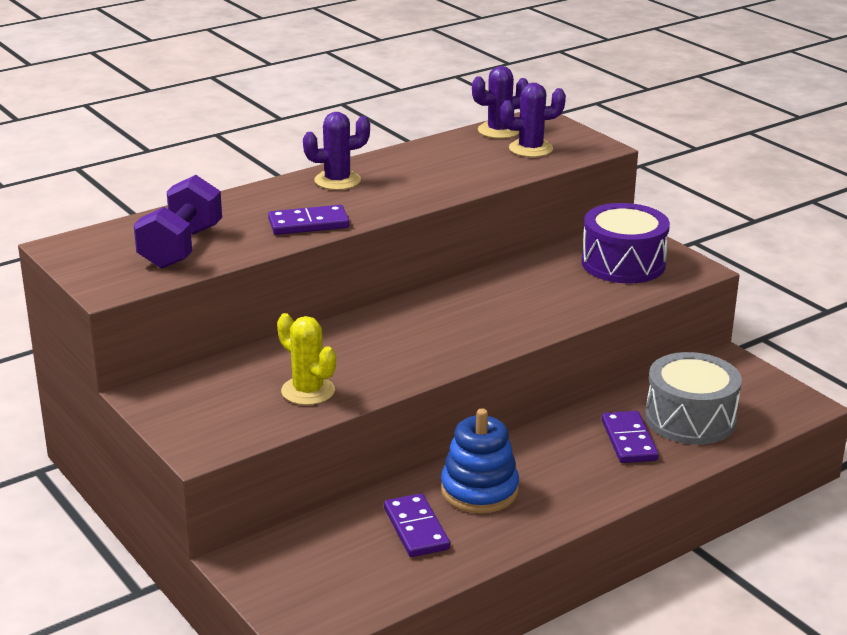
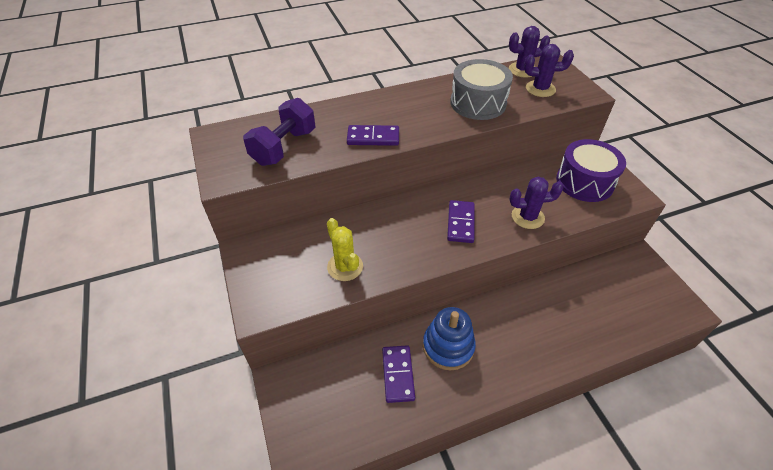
camera: 15 degrees right, 20 degrees up
purple cactus [303,112,370,190] -> purple cactus moved to [509,177,564,229]
purple domino [602,411,659,463] -> purple domino moved to [447,200,475,243]
grey drum [645,352,742,445] -> grey drum moved to [450,59,513,120]

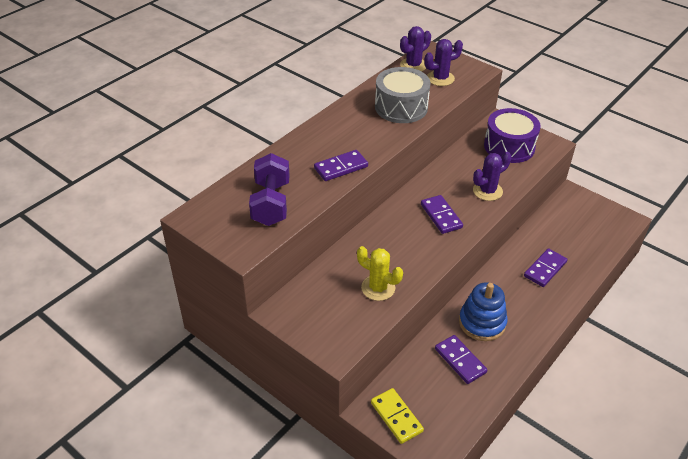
camera: 30 degrees left, 5 degrees down
none -> yellow domino [371,388,424,444]
none -> purple domino [524,248,567,287]

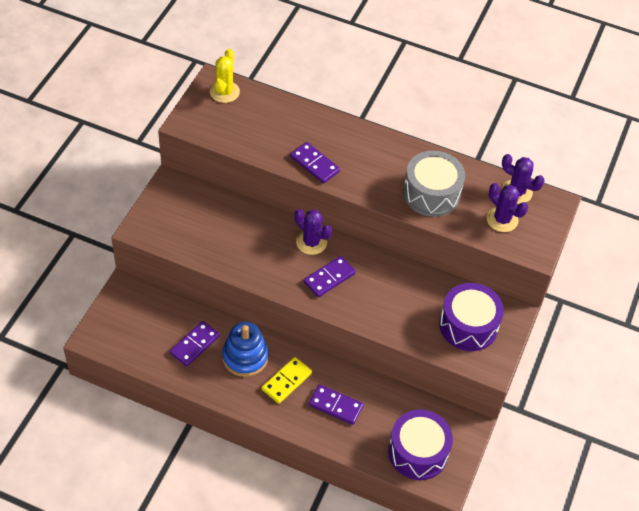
camera: 70 degrees right, 10 degrees up
purple dumbbell [249,153,290,226] -> none
yellow cactus [357,246,403,301] -> yellow cactus moved to [210,49,240,103]
yellow domino [371,388,424,444] -> yellow domino moved to [262,357,312,404]
purple cactus [473,152,512,201] -> purple cactus moved to [294,209,332,255]
none -> purple drum [388,410,453,480]

